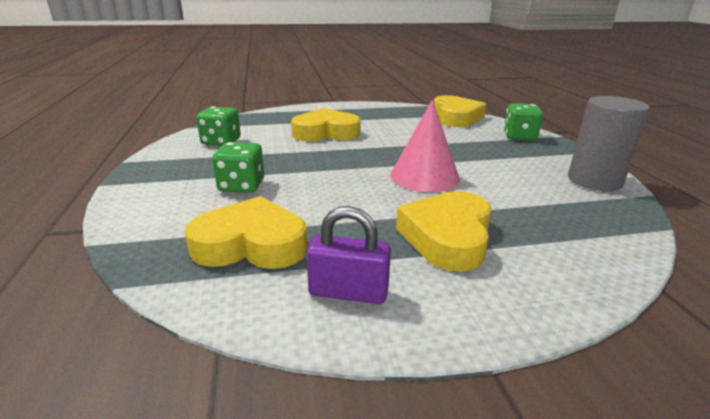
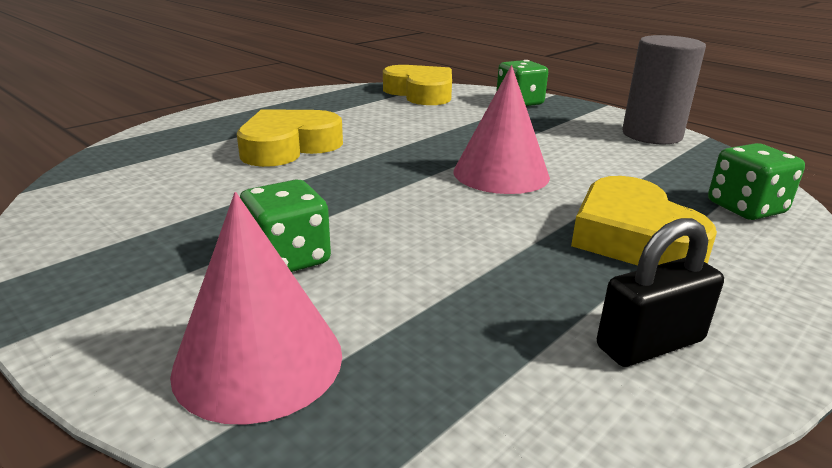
camera: 35 degrees left, 0 degrees up
yellow heart [185,196,307,269] -> none
green dice [196,106,241,146] -> green dice moved to [708,143,805,220]
purple padlock [307,206,391,304] -> black padlock [597,218,724,367]
none -> pink cone [170,192,342,425]

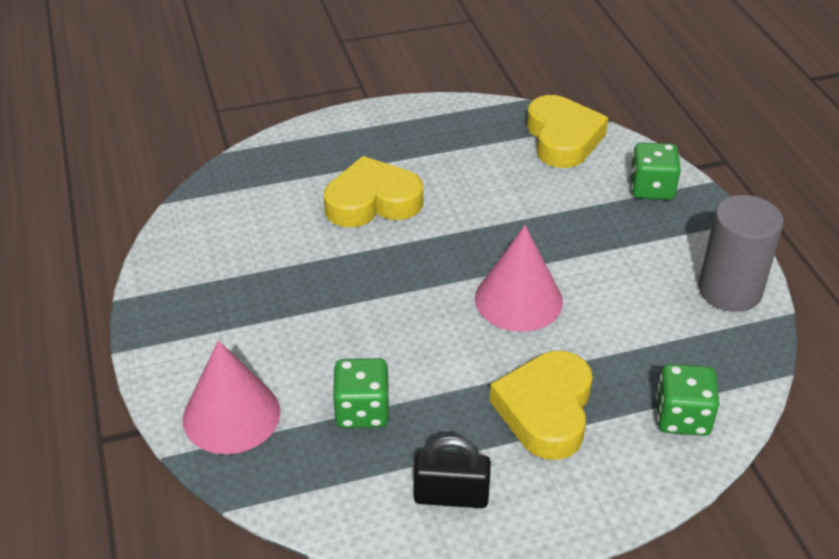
camera: 30 degrees right, 15 degrees up
green dice [240,180,331,272] -> green dice moved to [333,358,389,428]

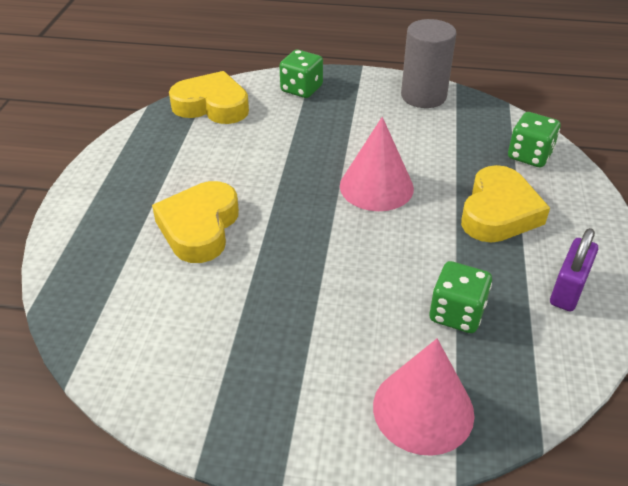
camera: 65 degrees left, 0 degrees up
black padlock [413,436,491,508] -> purple padlock [550,228,598,312]
yellow heart [490,351,593,460] -> yellow heart turned 105 degrees counterclockwise [461,165,550,243]

